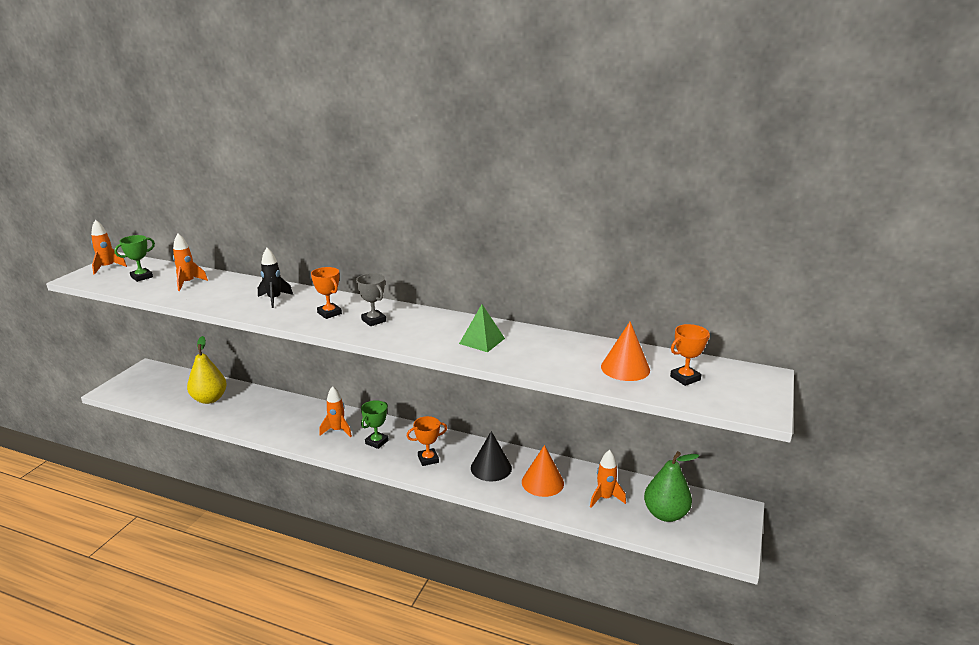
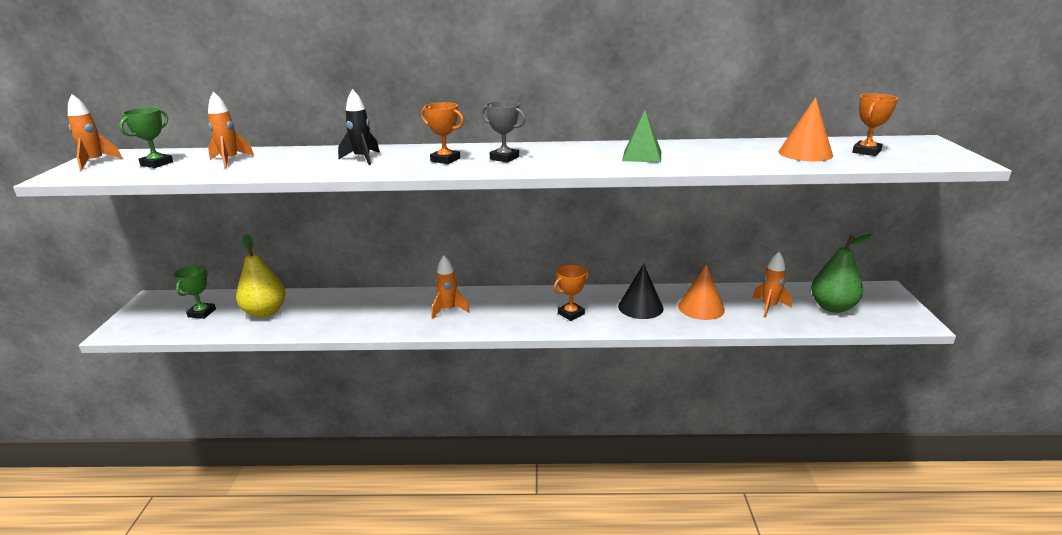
camera: 20 degrees left, 0 degrees up
green trophy [361,400,389,449] -> green trophy moved to [173,265,216,319]

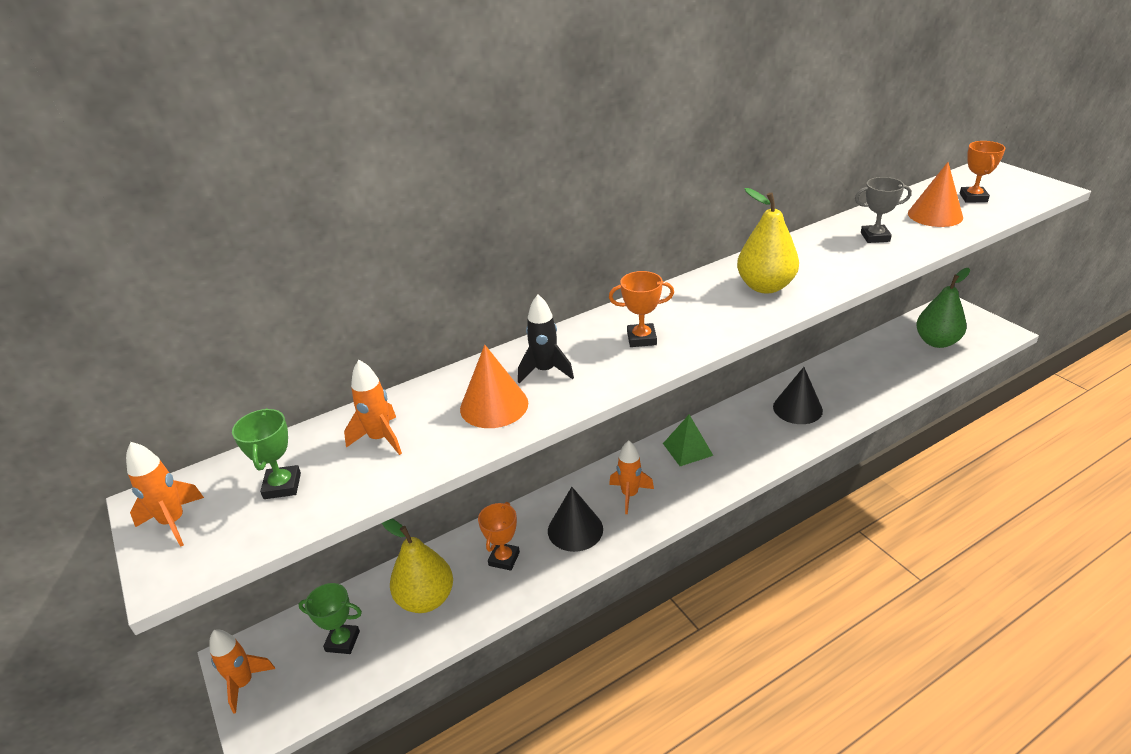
camera: 30 degrees left, 10 degrees up
green trophy [173,265,216,319] -> green trophy turned 60 degrees counterclockwise [298,583,362,654]
grey trophy [481,101,525,163] -> grey trophy moved to [855,177,912,243]
orange trophy [554,264,589,321] -> orange trophy moved to [478,502,520,571]
green pyramid [622,110,661,163] -> green pyramid moved to [663,415,713,466]
orange cone [678,264,725,320] -> orange cone moved to [460,345,528,428]
orange rocket [752,252,792,318] -> orange rocket moved to [209,629,275,713]
none -> black cone [548,487,603,552]
none -> yellow pear [737,188,799,293]

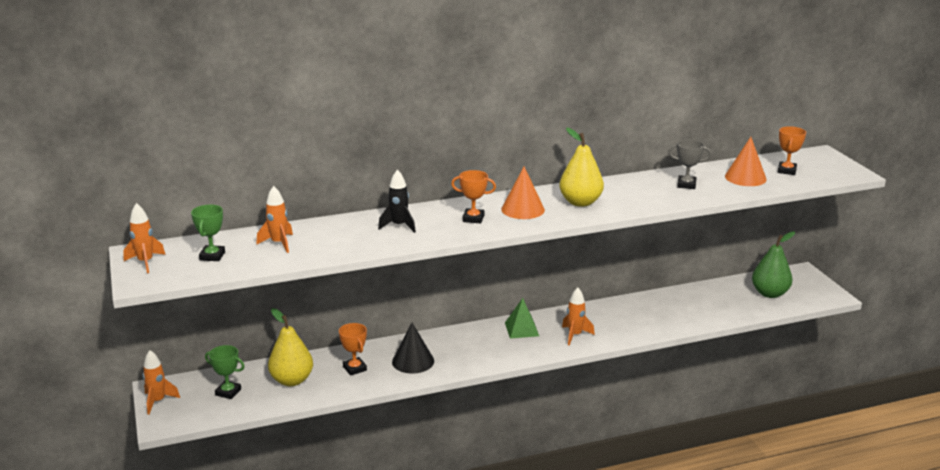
camera: 10 degrees right, 10 degrees down
orange cone [460,345,528,428] -> orange cone moved to [501,167,545,219]
orange trophy [478,502,520,571] -> orange trophy turned 60 degrees counterclockwise [339,323,367,376]
orange rocket [609,440,654,514] -> orange rocket moved to [562,287,595,346]
black cone [773,367,823,424] -> none

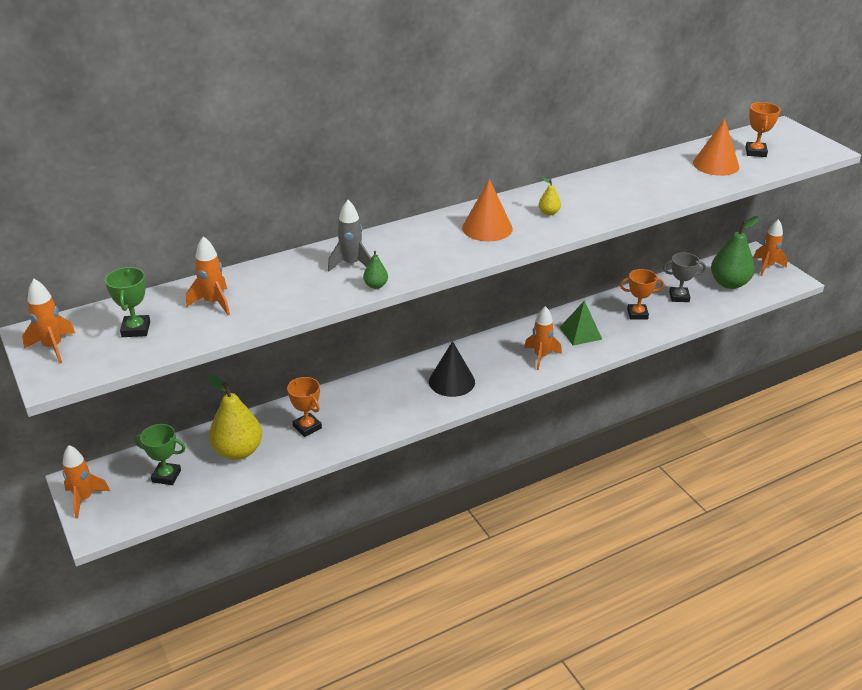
camera: 10 degrees left, 10 degrees up
black rocket [378,170,416,233] -> grey rocket [328,200,371,272]
black cone [392,323,434,374] -> black cone moved to [429,341,475,397]
orange trophy [451,170,496,223] -> orange trophy moved to [620,269,664,320]
green pyramid [505,298,539,339] -> green pyramid moved to [559,300,603,346]
yellow pear [559,128,604,207] -> yellow pear [539,177,561,216], size x0.44
grey trophy [668,139,712,189] -> grey trophy moved to [663,253,706,302]
none -> green pear [363,251,388,289]
none -> orange rocket [753,219,787,276]

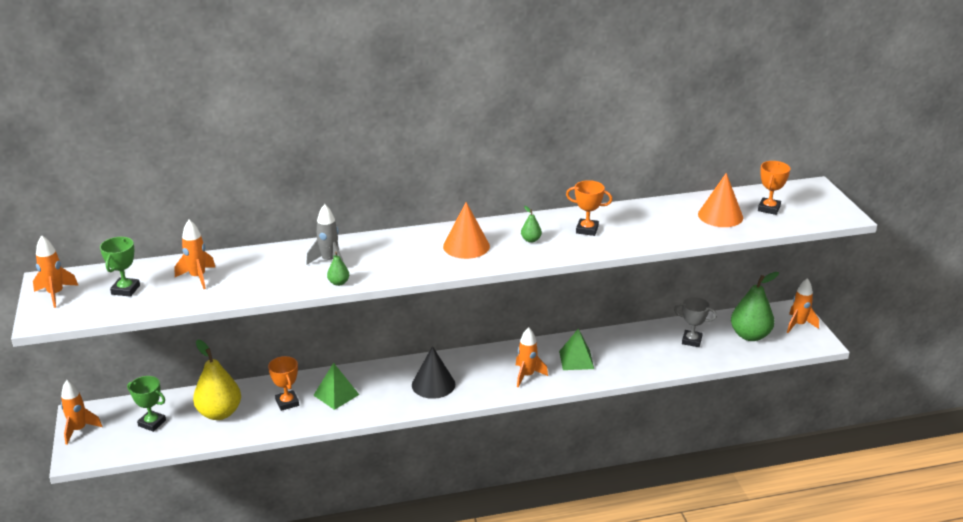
camera: 15 degrees right, 5 degrees down
yellow pear [539,177,561,216] -> green pear [521,206,542,243]
orange trophy [620,269,664,320] -> orange trophy moved to [566,180,612,236]
none -> green pyramid [313,363,359,410]

